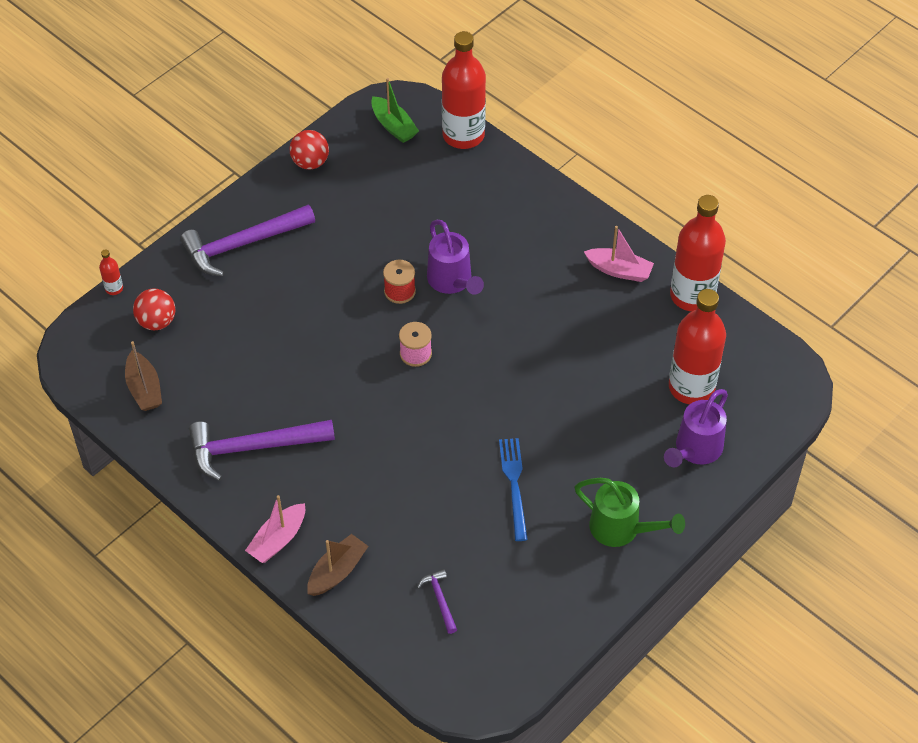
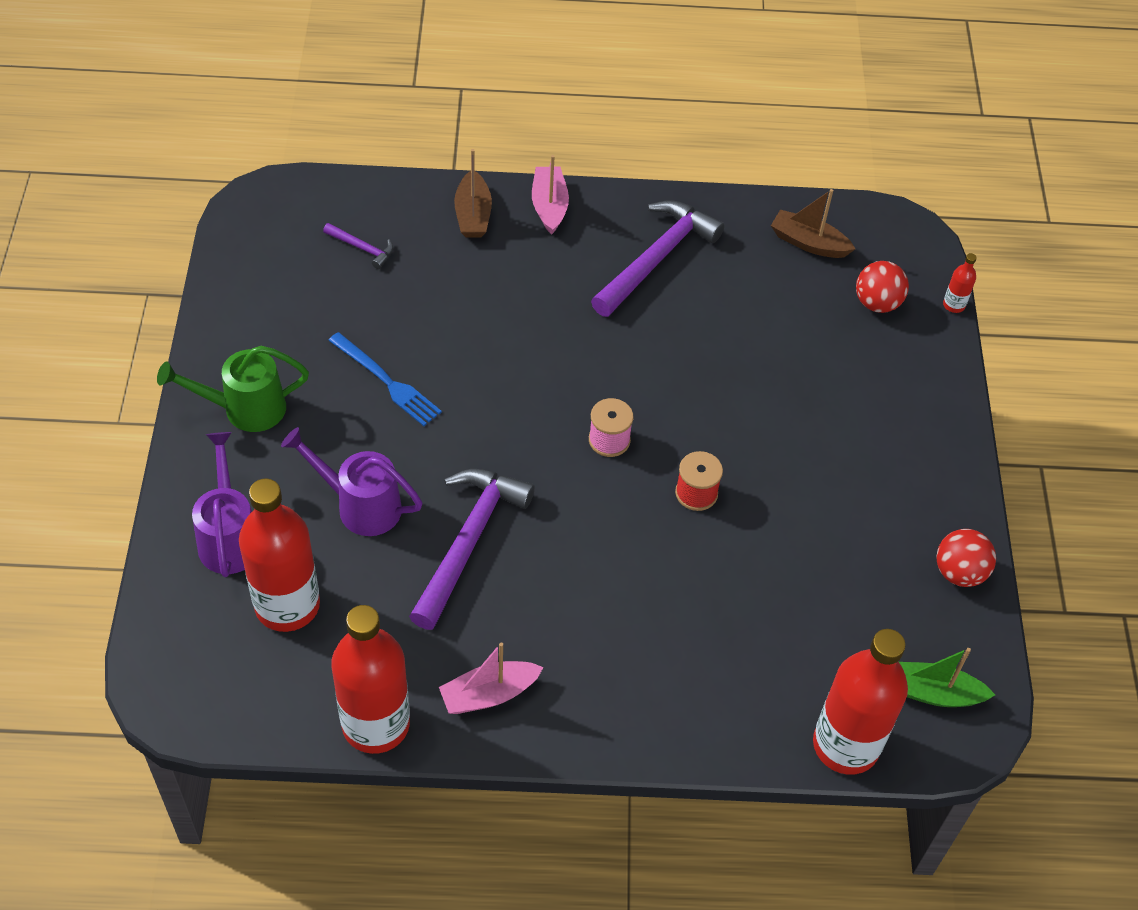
camera: 135 degrees right, 0 degrees up
purple hammer [180,205,315,276] -> purple hammer moved to [409,469,535,630]
purple watering can [427,220,484,295] -> purple watering can moved to [281,427,423,536]

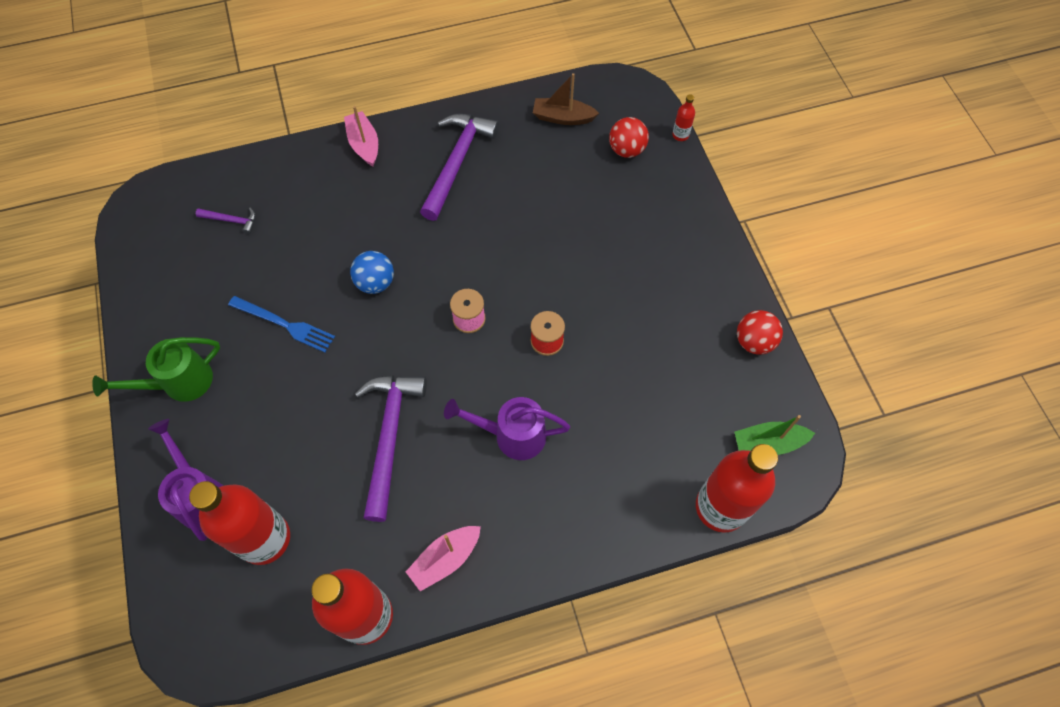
camera: 15 degrees left, 10 degrees up
purple watering can [281,427,423,536] -> purple watering can moved to [444,397,570,460]
brown boat [454,149,492,238] -> none
none -> blue ball [350,251,394,294]

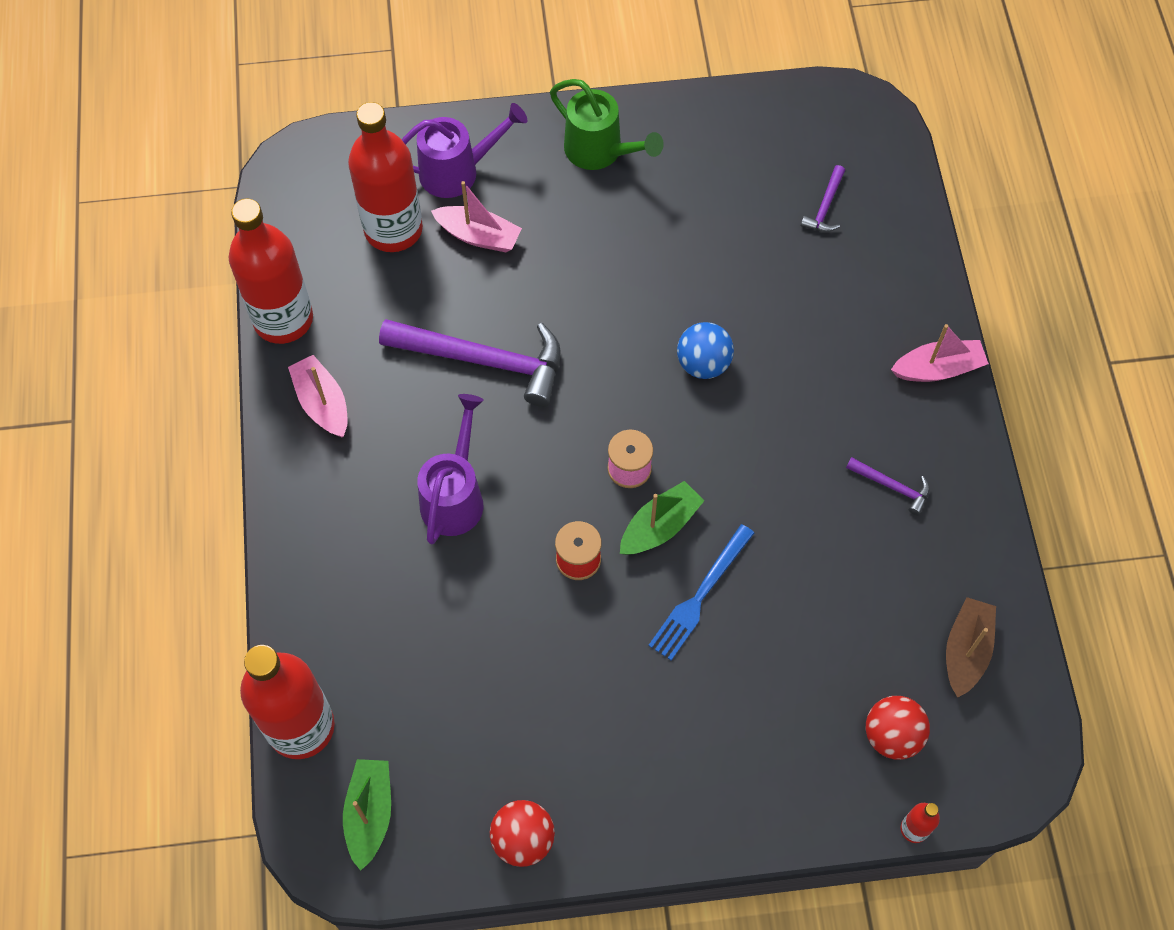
camera: 100 degrees right, 0 degrees up
green watering can [92,337,220,402] -> green watering can turned 150 degrees clockwise [550,79,664,170]
blue fork [228,296,335,352] -> blue fork moved to [648,524,754,661]
purple hammer [420,114,499,221] -> purple hammer [846,457,930,515], size x0.45
none -> pink boat [431,181,522,252]
none -> green boat [620,481,704,555]

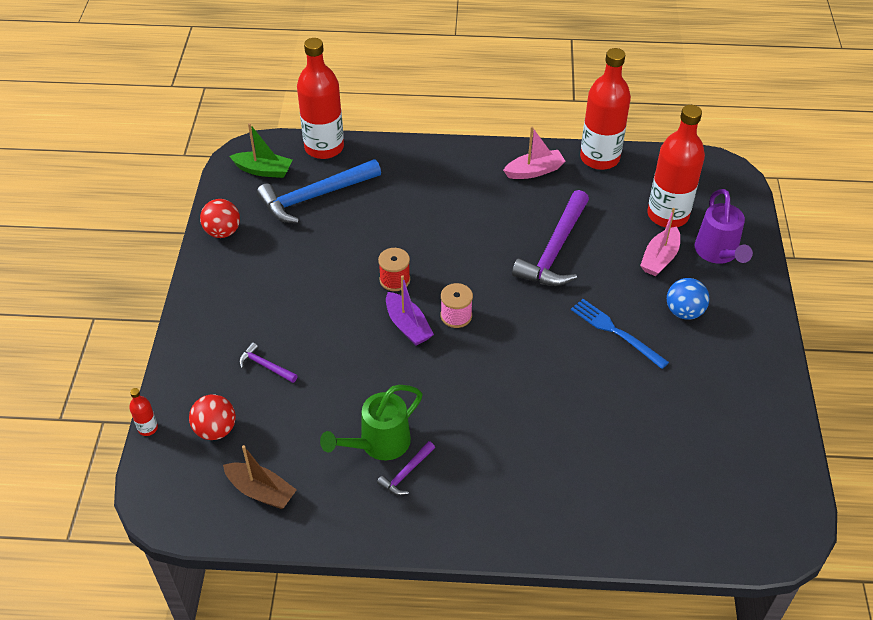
camera: 100 degrees right, 15 degrees down
purple watering can [417,394,484,544] -> none
green watering can [550,79,664,170] -> green watering can moved to [320,385,423,460]
green boat [620,481,704,555] -> purple boat [386,275,434,345]
blue fork [648,524,754,661] -> blue fork moved to [571,299,669,369]
blue ball [677,322,734,379] -> blue ball moved to [667,278,709,320]
purple hammer [801,165,845,232] -> purple hammer moved to [239,342,298,383]
pink boat [891,324,989,382] -> none
none -> blue hammer [257,159,381,223]

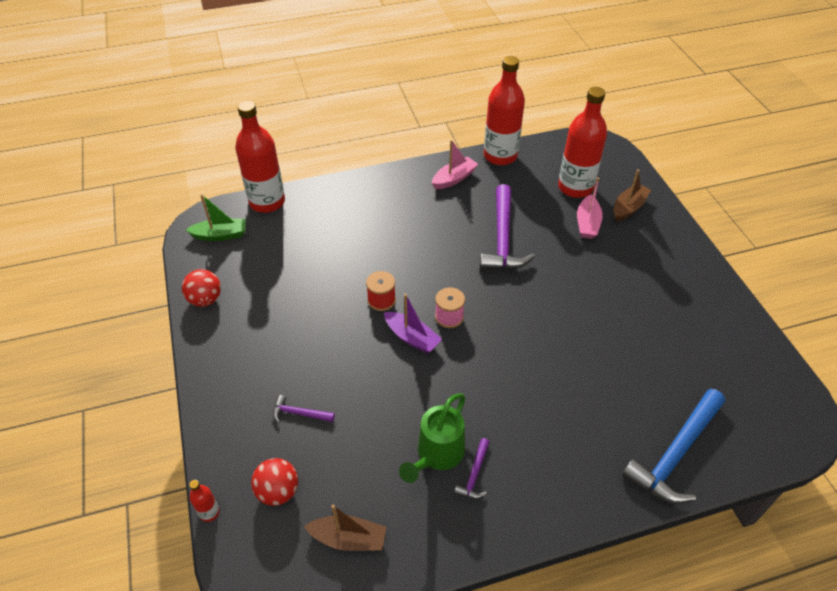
camera: 20 degrees left, 0 degrees up
blue hammer [257,159,381,223] -> blue hammer moved to [622,389,725,504]
blue fork [571,299,669,369] -> none
blue ball [667,278,709,320] -> none
purple watering can [695,189,753,264] -> brown boat [614,169,651,222]

